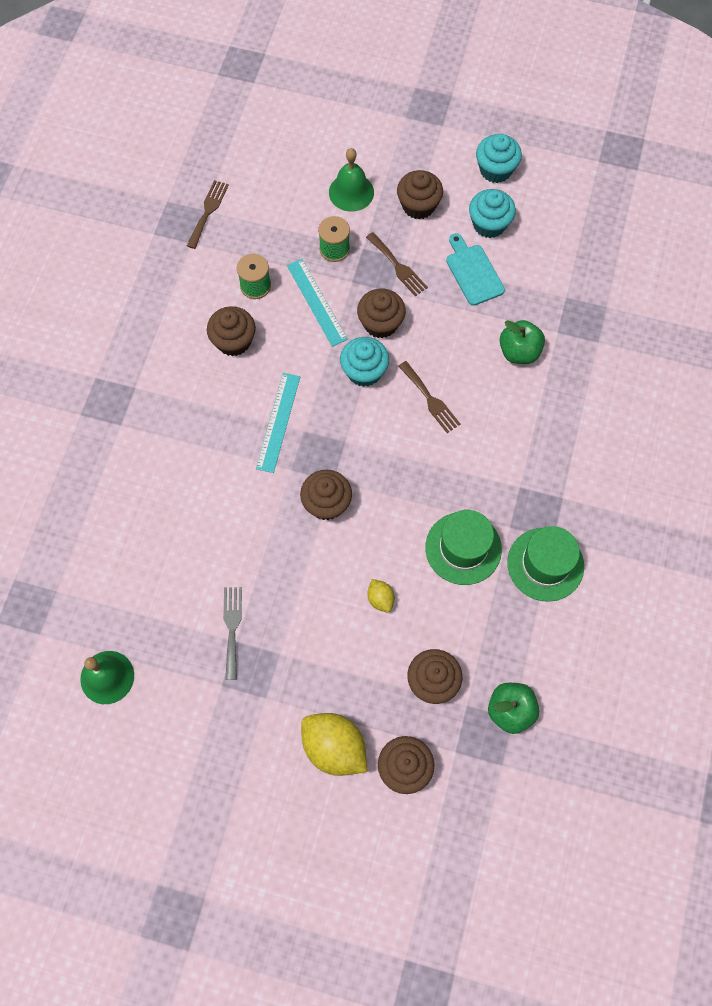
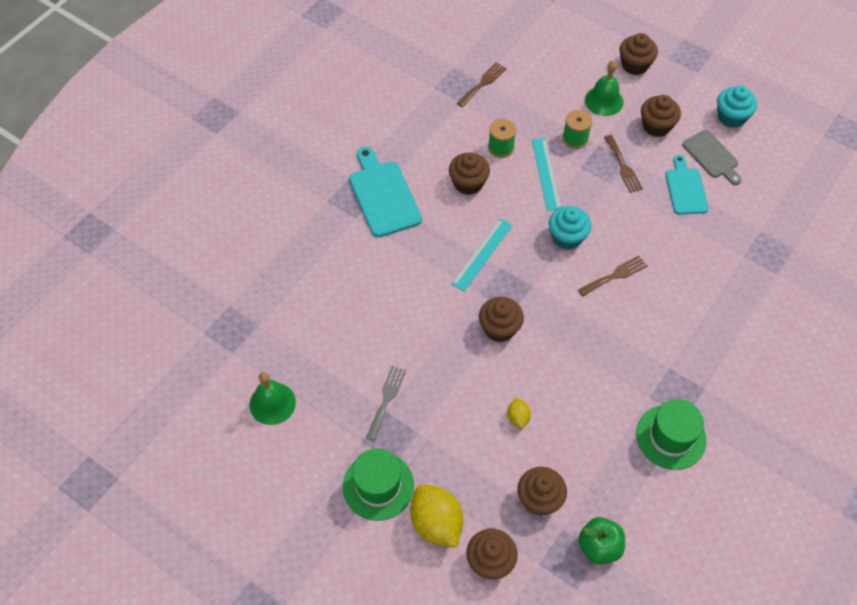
camera: 20 degrees right, 10 degrees down
brown cupcake [357,289,406,338] -> brown cupcake moved to [620,33,658,75]
brown fork [398,361,461,433] -> brown fork turned 105 degrees counterclockwise [578,255,647,296]
green hat [425,510,502,585] -> green hat moved to [343,448,414,521]
turquoise cupcake [469,189,516,238] -> grey cutting board [682,130,742,185]
green apple [500,320,545,364] -> none
none -> turquoise cutting board [349,146,422,238]

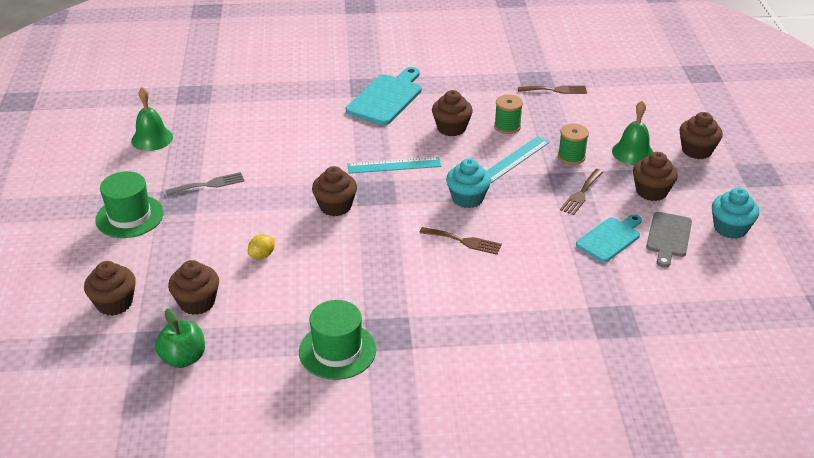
camera: 50 degrees right, 20 degrees down
yellow lemon [410,485,463,548] -> none

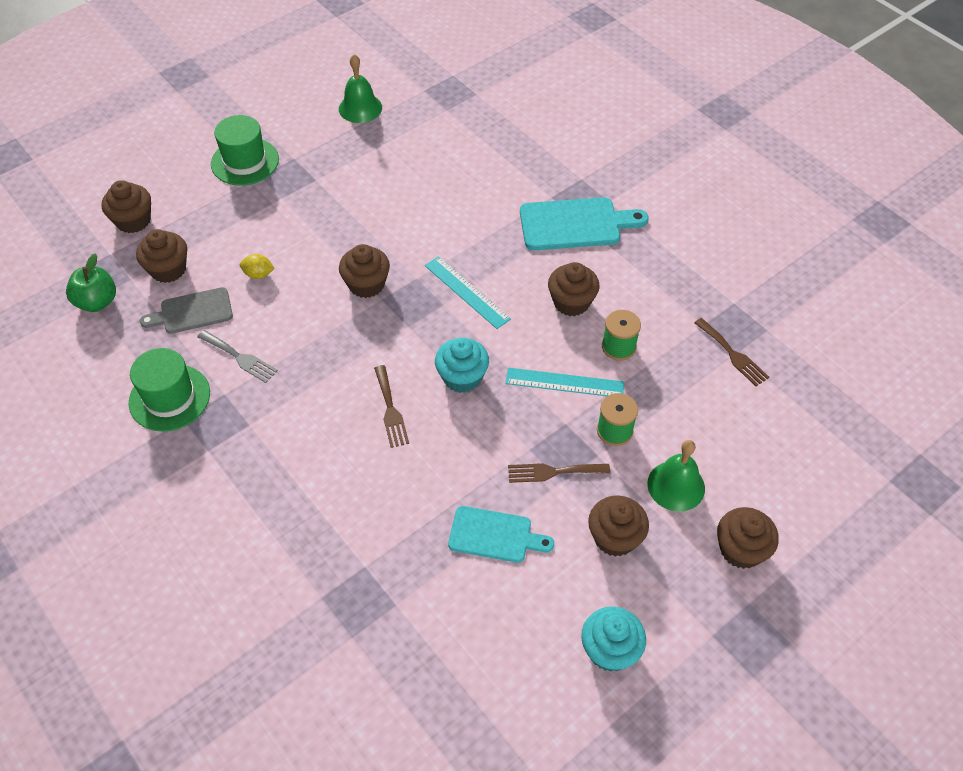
camera: 55 degrees right, 15 degrees up
grey fork [165,172,244,196] -> grey fork moved to [197,330,278,383]
grey cutting board [646,212,692,268] -> grey cutting board moved to [140,287,233,334]

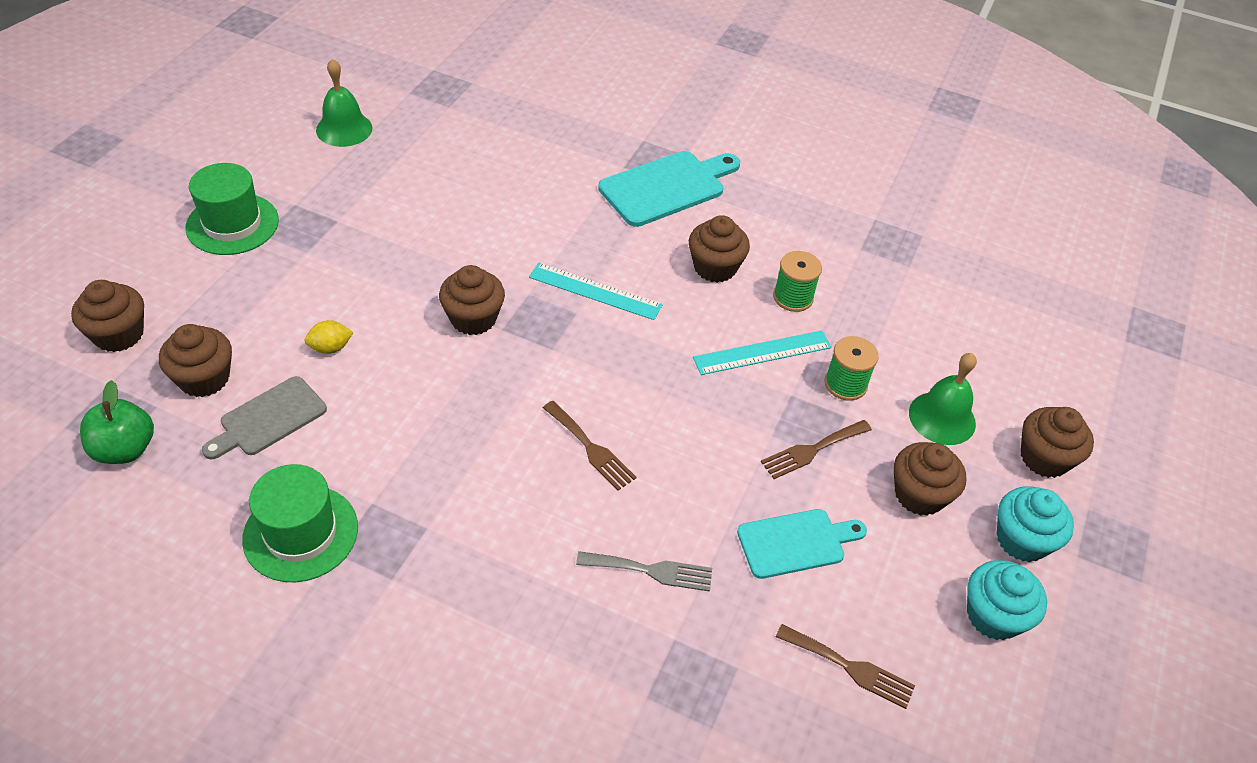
camera: 30 degrees left, 5 degrees down
grey fork [197,330,278,383] -> grey fork moved to [576,551,712,592]
turquoise cupcake [435,338,489,393] -> turquoise cupcake moved to [997,486,1074,562]
brown fork [694,318,769,386] -> brown fork moved to [776,624,915,709]

